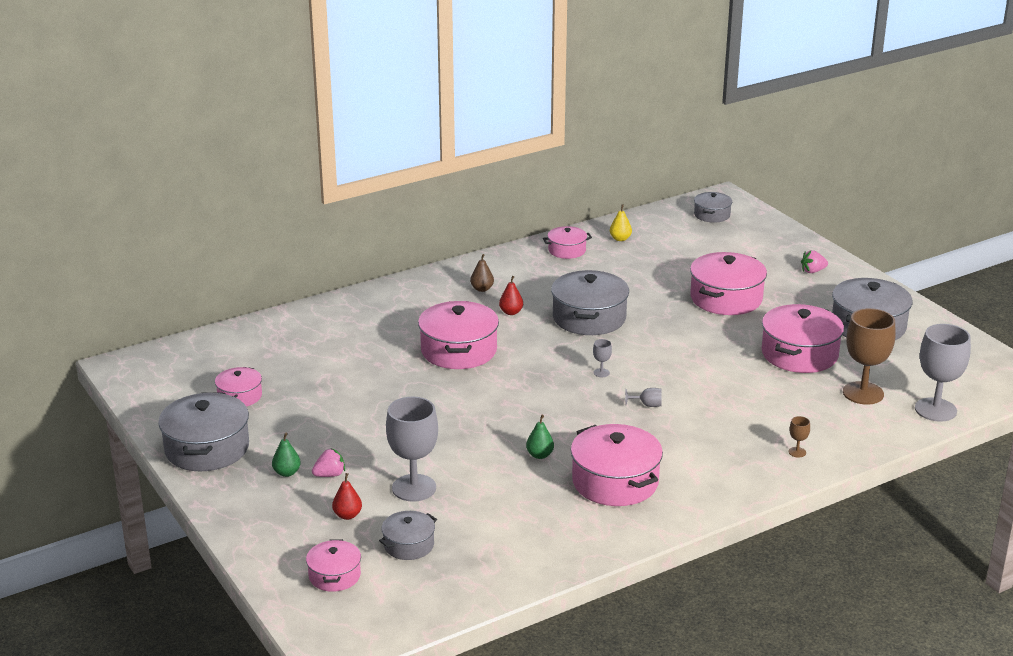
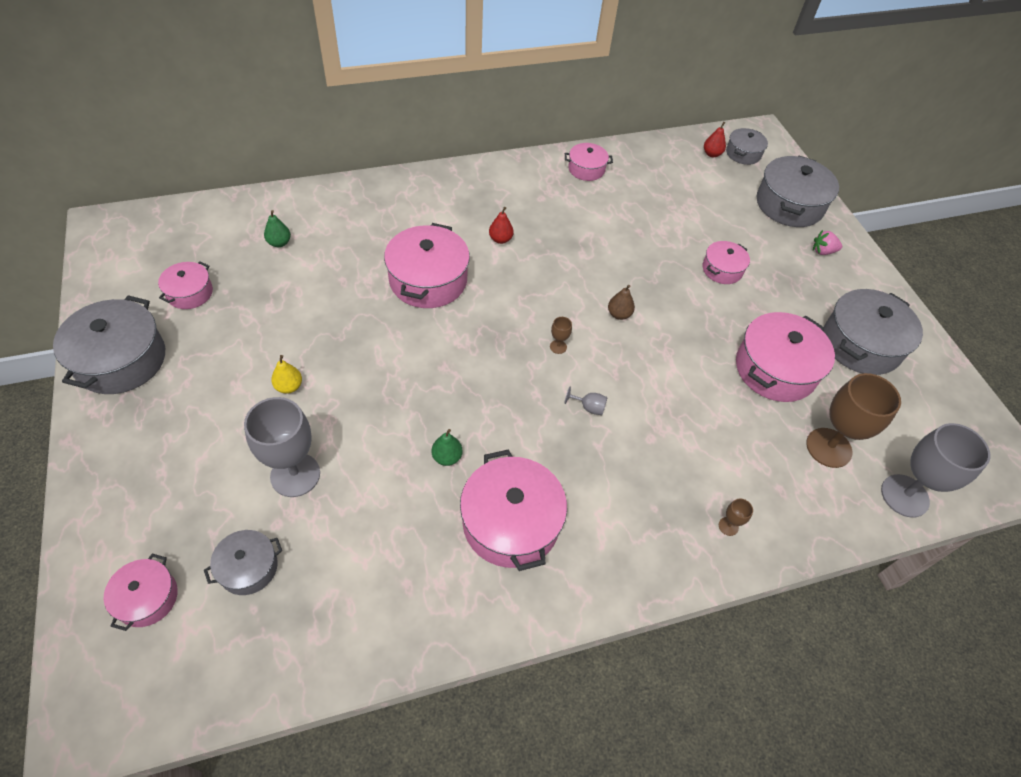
camera: 10 degrees right, 25 degrees up
green pear [272,433,301,477] -> green pear moved to [264,210,291,247]
pink strawberry [312,448,345,477] -> none
red pear [332,473,362,520] -> red pear moved to [704,122,726,158]
brown pear [470,254,494,292] -> brown pear moved to [608,285,635,320]
grey pot [551,270,629,335] -> grey pot moved to [757,156,839,227]
grey goblet [593,339,612,377] -> brown goblet [550,317,572,354]
yellow pear [610,204,632,241] -> yellow pear moved to [271,355,302,394]
pink pot [690,252,767,315] -> pink pot [703,241,750,284], size x0.55

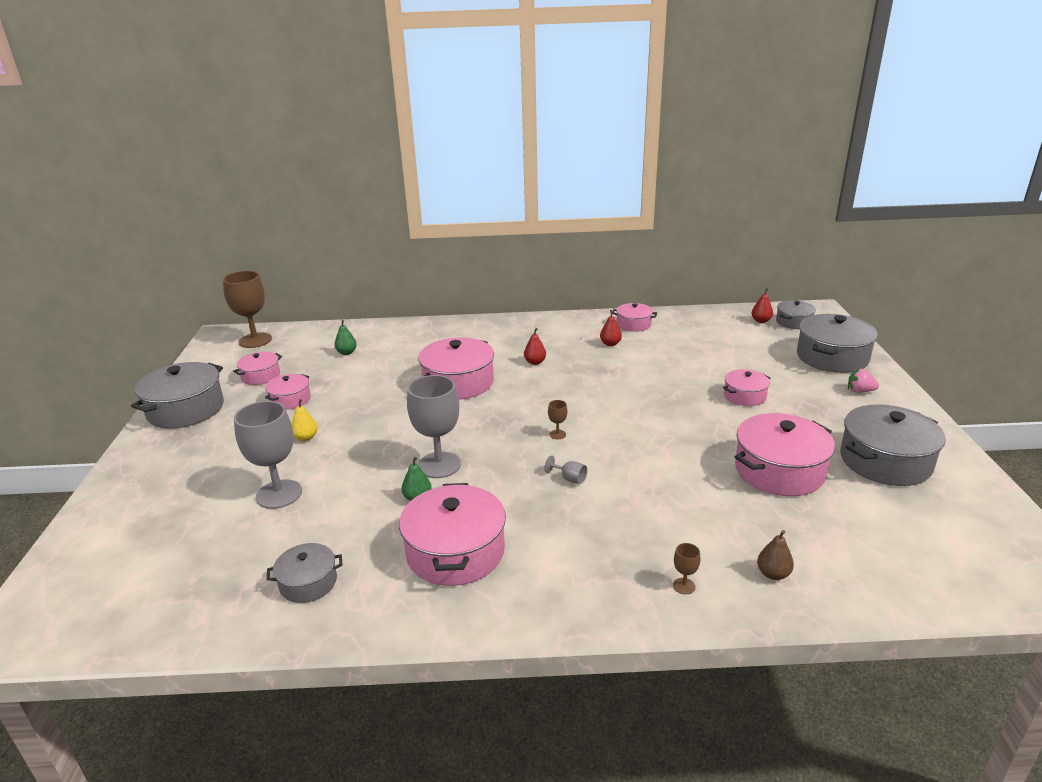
camera: 20 degrees right, 25 degrees down
pink pot [104,554,178,631] -> pink pot moved to [265,374,311,410]
grey pot [204,530,282,595] -> grey pot moved to [267,543,343,603]
brown pear [608,285,635,320] -> brown pear moved to [757,530,794,580]
brown goblet [806,373,901,468] -> brown goblet moved to [223,271,272,348]
grey goblet [881,423,990,518] -> grey goblet moved to [407,375,461,478]
none -> red pear [600,310,622,346]

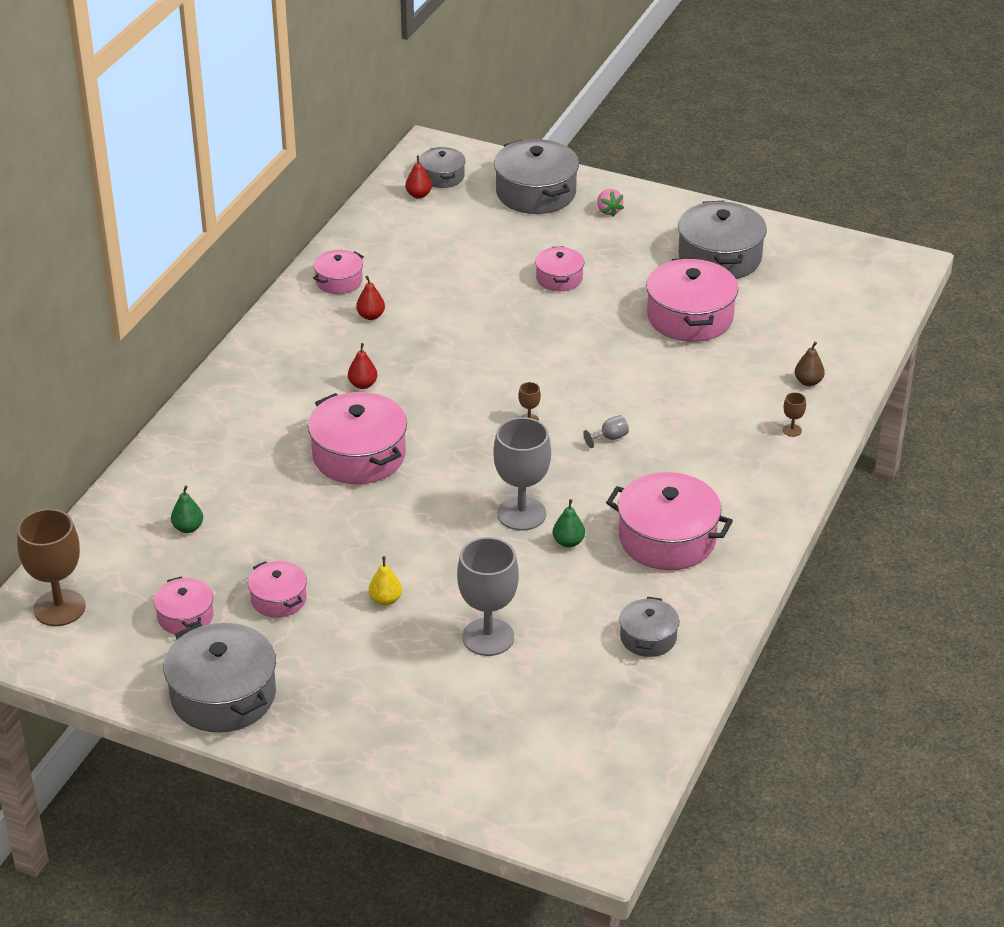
camera: 65 degrees left, 10 degrees up
pink strawberry [848,369,879,393] -> pink strawberry turned 60 degrees counterclockwise [597,189,624,217]

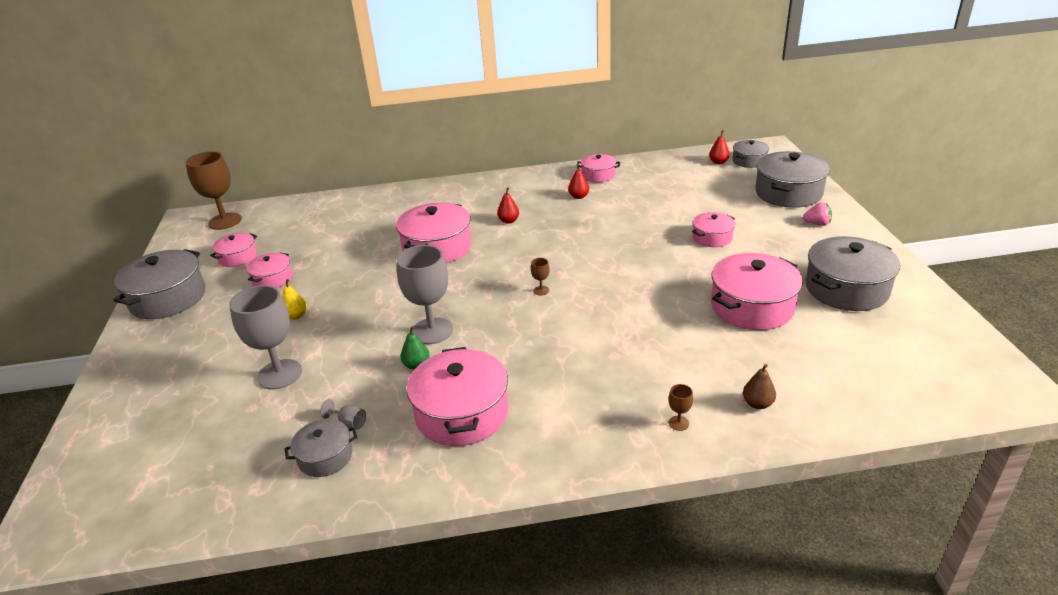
camera: 60 degrees right, 5 degrees down
green pear [171,486,203,533] -> none
grey goblet [583,415,629,448] -> grey goblet moved to [320,399,366,429]
pink strawberry [597,189,624,217] -> pink strawberry turned 120 degrees counterclockwise [803,203,832,226]

